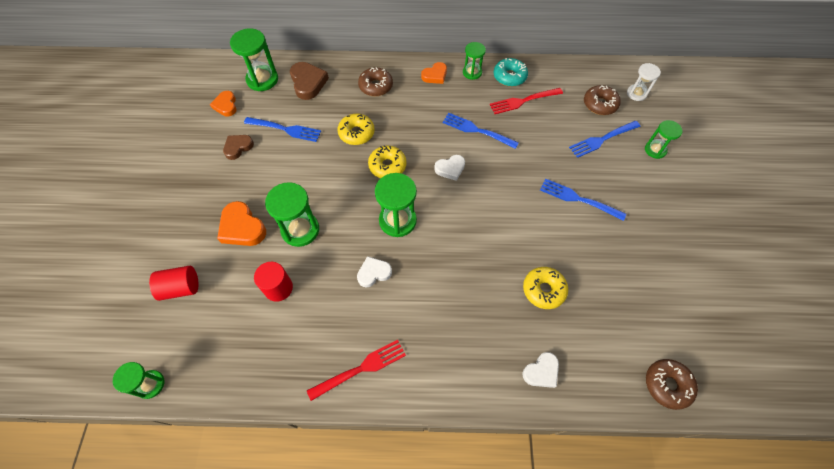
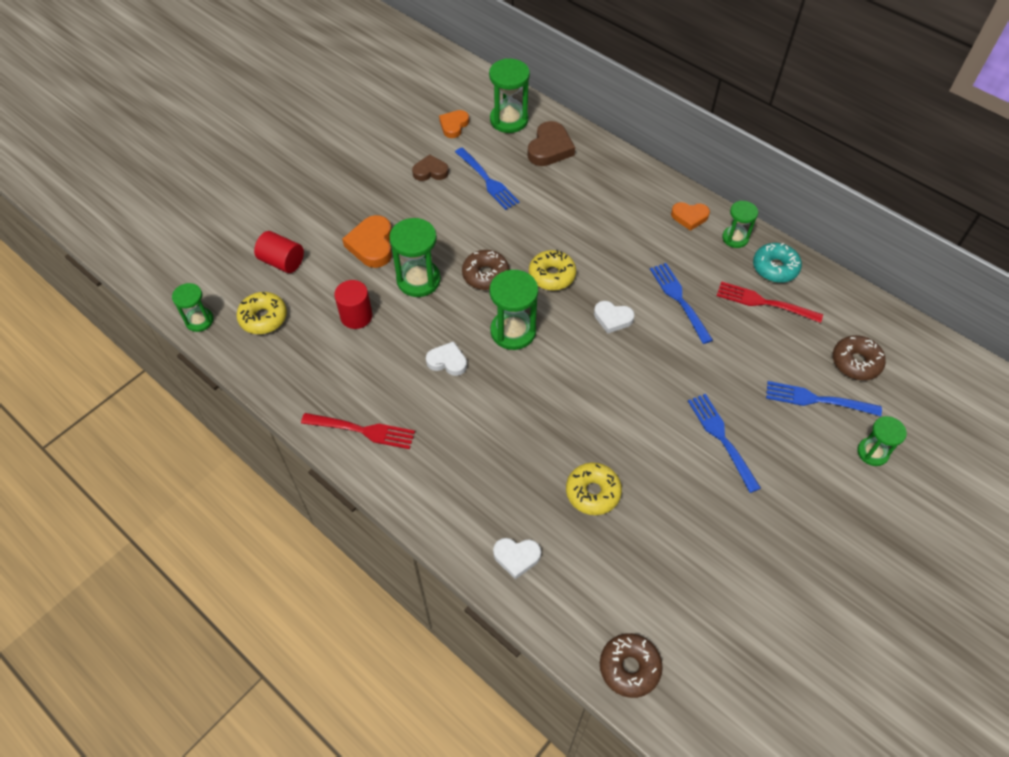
camera: 40 degrees right, 5 degrees down
yellow donut [338,114,375,145] -> yellow donut moved to [236,292,287,334]
brown donut [358,67,393,96] -> brown donut moved to [462,250,509,290]
white hourglass [627,63,661,101] -> none

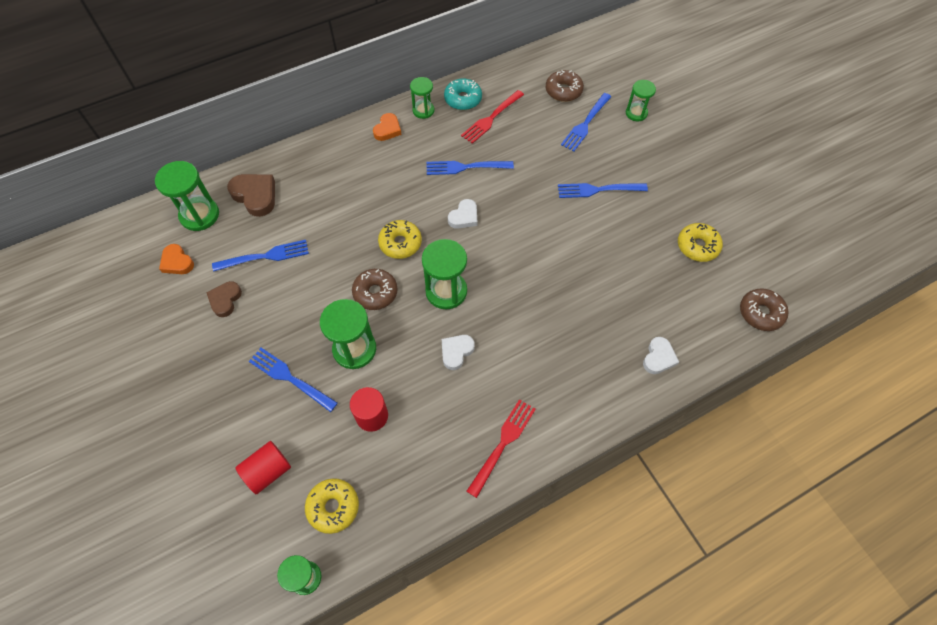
camera: 70 degrees left, 5 degrees up
orange heart [342,215,392,268] -> blue fork [249,348,338,412]
yellow donut [566,463,622,515] -> yellow donut moved to [678,223,723,262]

